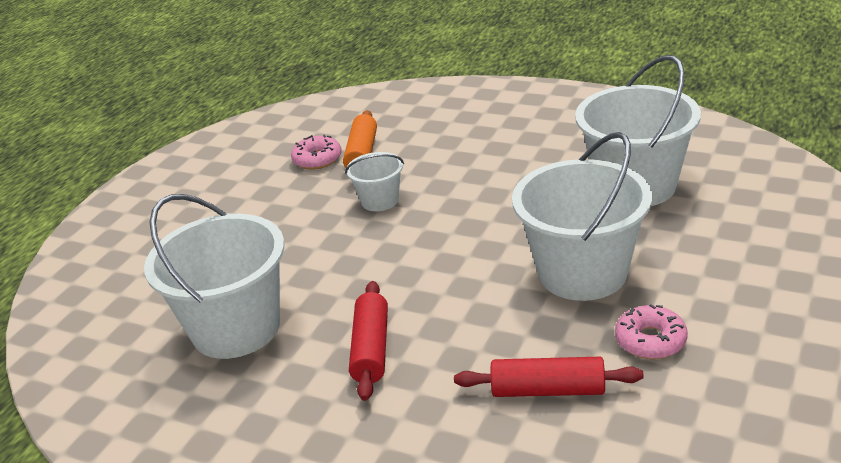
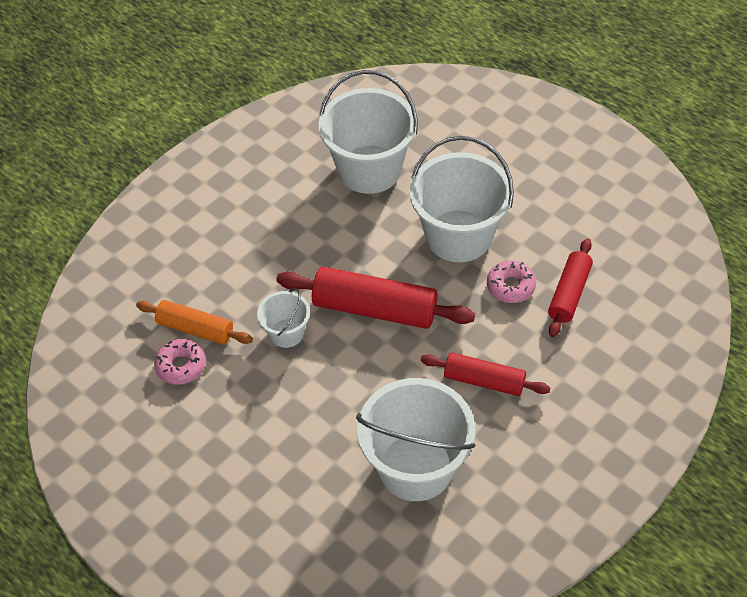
camera: 75 degrees left, 20 degrees up
pink donut [615,304,688,359] -> pink donut moved to [487,261,536,303]
none -> red rolling pin [276,267,475,329]

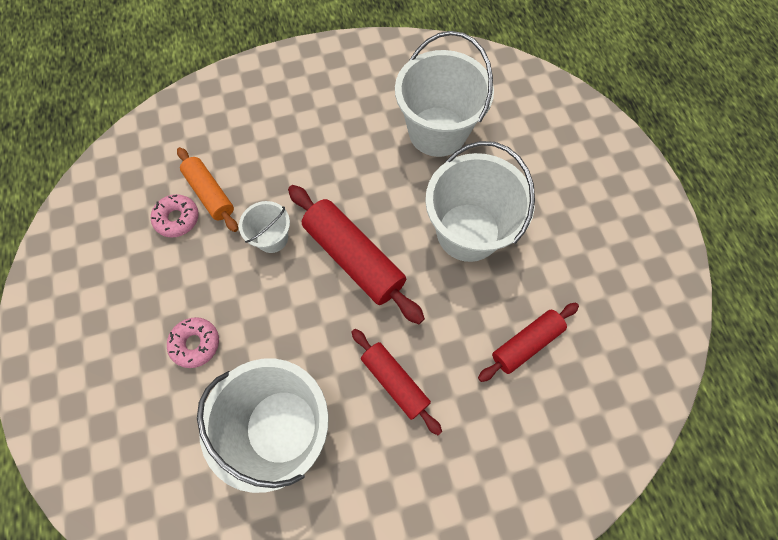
camera: 30 degrees right, 15 degrees up
pink donut [487,261,536,303] -> pink donut moved to [167,317,219,368]

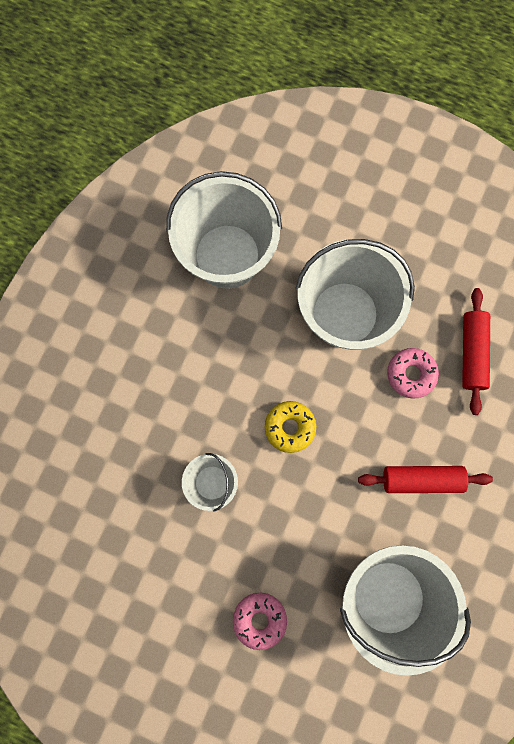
camera: 50 degrees left, 10 degrees up
pink donut [151,194,199,238] -> pink donut moved to [387,348,439,399]
orange rolling pin [177,147,238,232] -> none
red rolling pin [288,185,425,324] -> yellow donut [265,401,316,453]

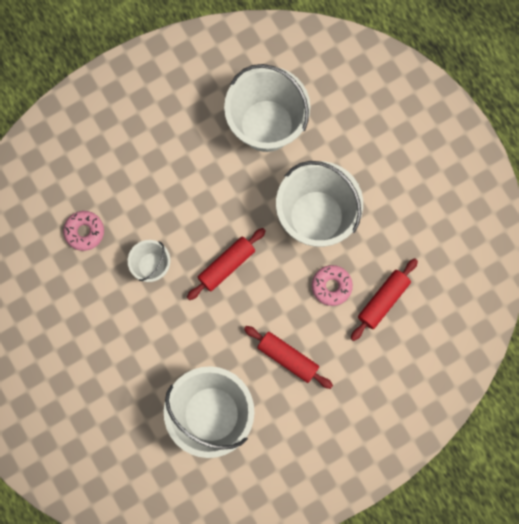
camera: 35 degrees right, 0 degrees up
pink donut [233,593,287,650] -> pink donut moved to [63,211,104,251]
yellow donut [265,401,316,453] -> red rolling pin [187,228,266,300]

